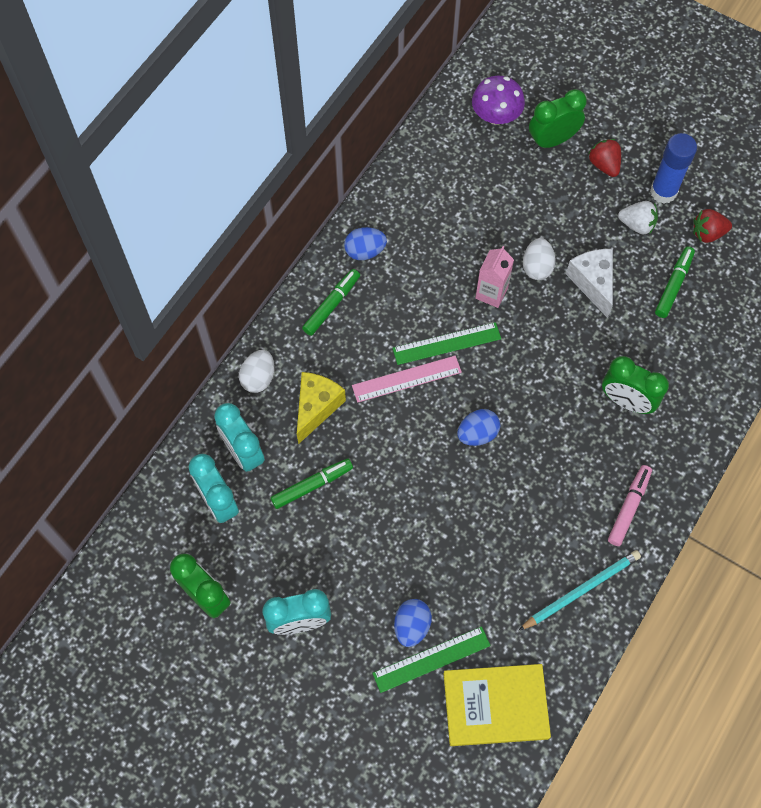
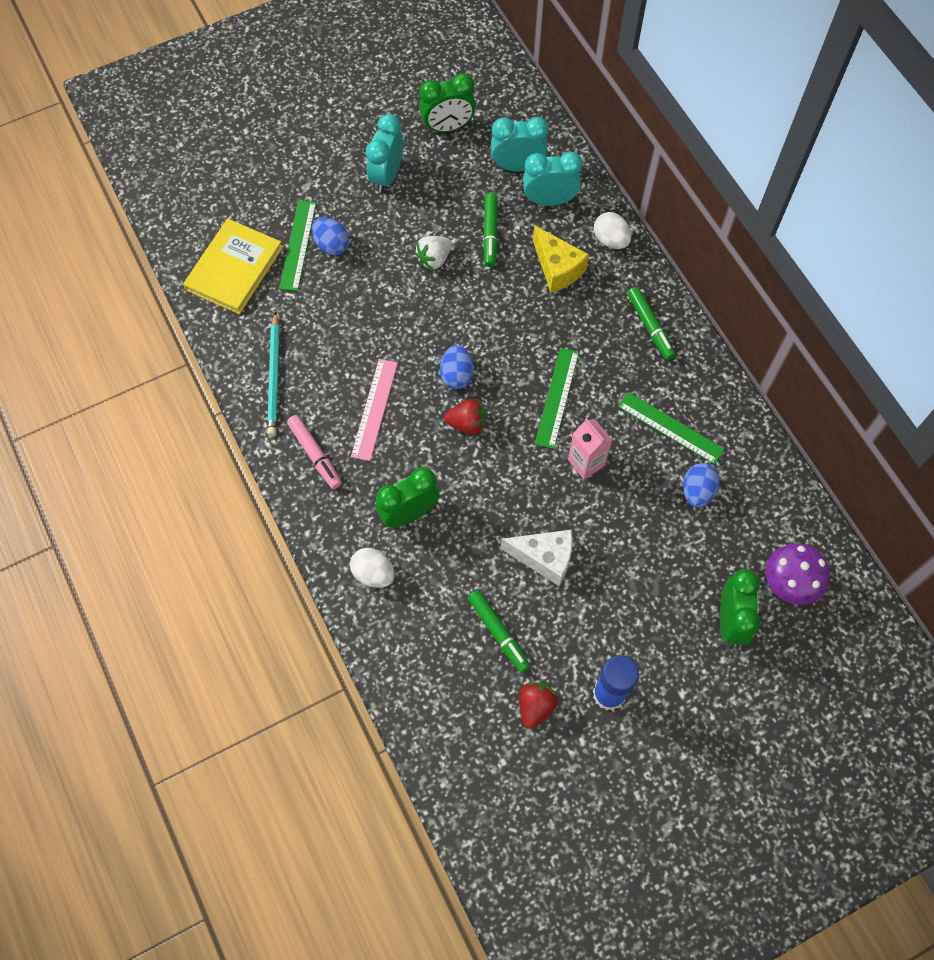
camera: 120 degrees right, 0 degrees up
blue egg [344,227,387,260] -> blue egg moved to [683,463,720,507]
pink ruler [352,356,462,403] -> pink ruler moved to [351,359,398,461]
white egg [523,238,556,280] -> white egg moved to [350,548,395,588]
red strawberry [588,139,621,177] -> red strawberry moved to [444,399,486,435]
white strawberry [618,201,658,234] -> white strawberry moved to [415,236,452,270]
none -> green ruler [618,392,725,465]

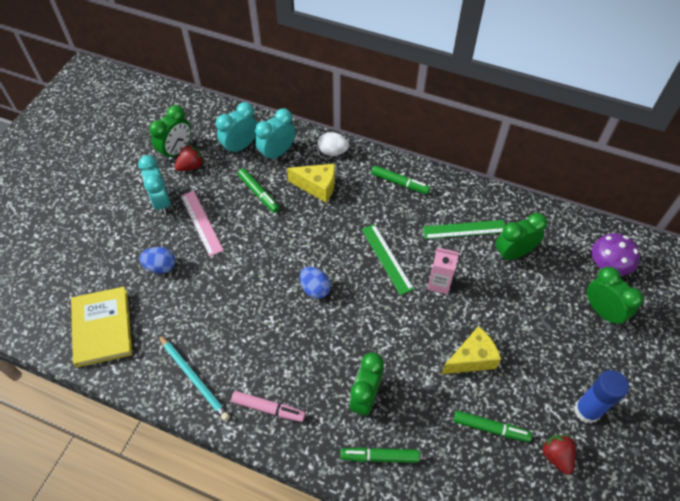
camera: 40 degrees left, 10 degrees down
green ruler [279,200,316,291] -> none
white egg [350,548,395,588] -> green marker [340,447,420,463]
pink ruler [351,359,398,461] -> pink ruler moved to [181,191,224,256]
white strawberry [415,236,452,270] -> none
red strawberry [444,399,486,435] -> red strawberry moved to [175,145,203,171]
white cheese [501,530,573,586] -> yellow cheese [442,326,501,374]
blue egg [683,463,720,507] -> green clock [495,213,547,261]

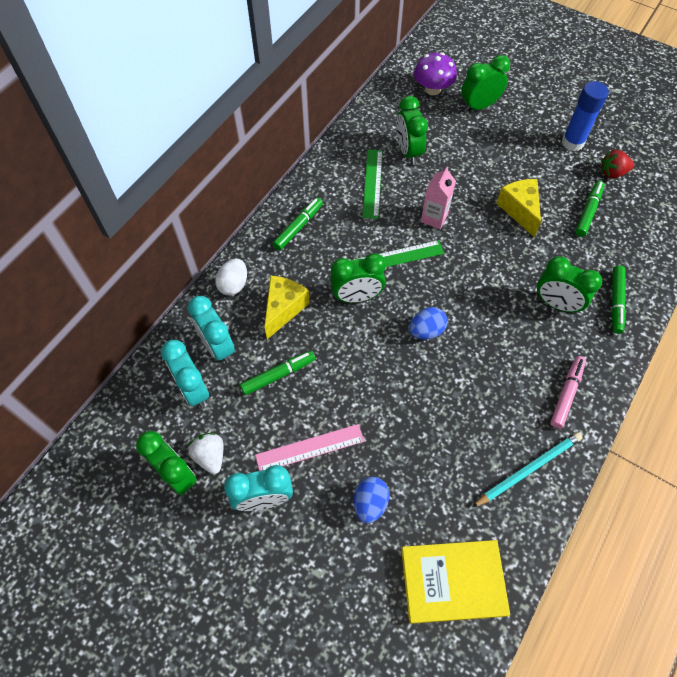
camera: 80 degrees left, 5 degrees up
red strawberry [175,145,203,171] -> white strawberry [188,433,223,474]
none -> green clock [330,253,386,303]

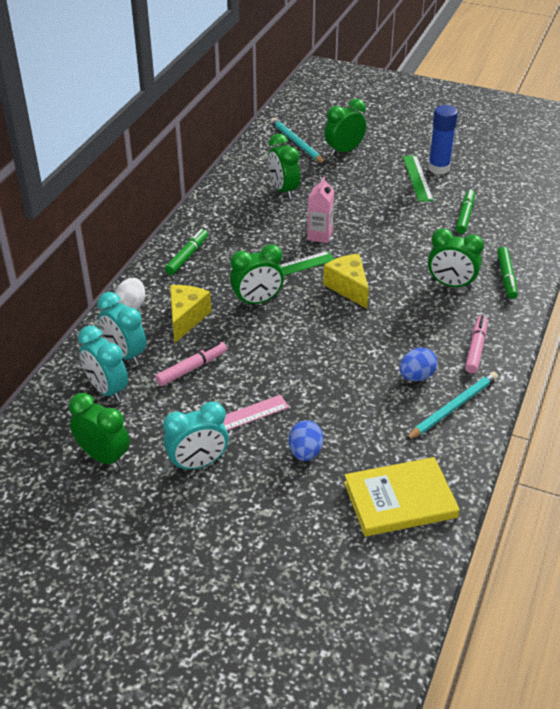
camera: 10 degrees left, 20 degrees down
white strawberry [188,433,223,474] -> none
green marker [240,351,316,395] -> pink marker [155,342,227,386]
green ruler [362,149,383,219] -> green ruler moved to [403,155,434,202]
blue egg [409,307,448,339] -> blue egg moved to [400,347,437,381]
purple mushroom [414,52,457,95] -> turquoise pencil [271,118,325,164]
yellow cheese [496,179,541,237] -> yellow cheese moved to [323,254,369,309]
red strawberry [601,150,634,179] -> none

